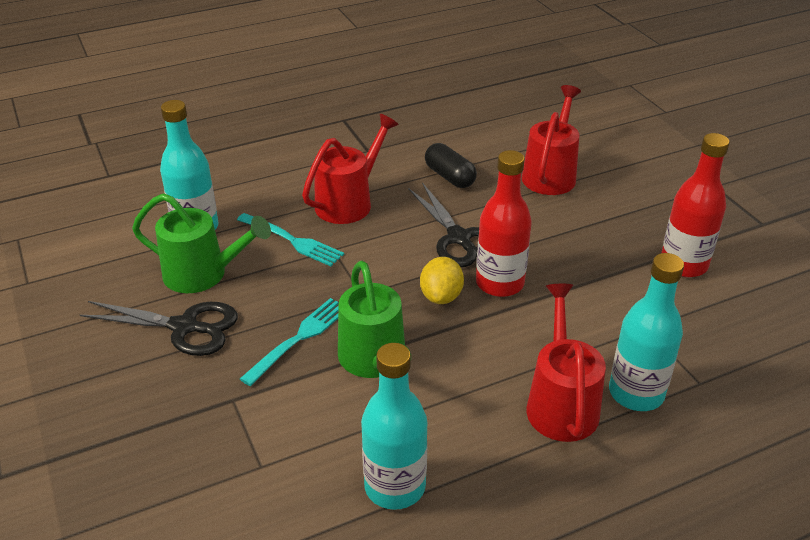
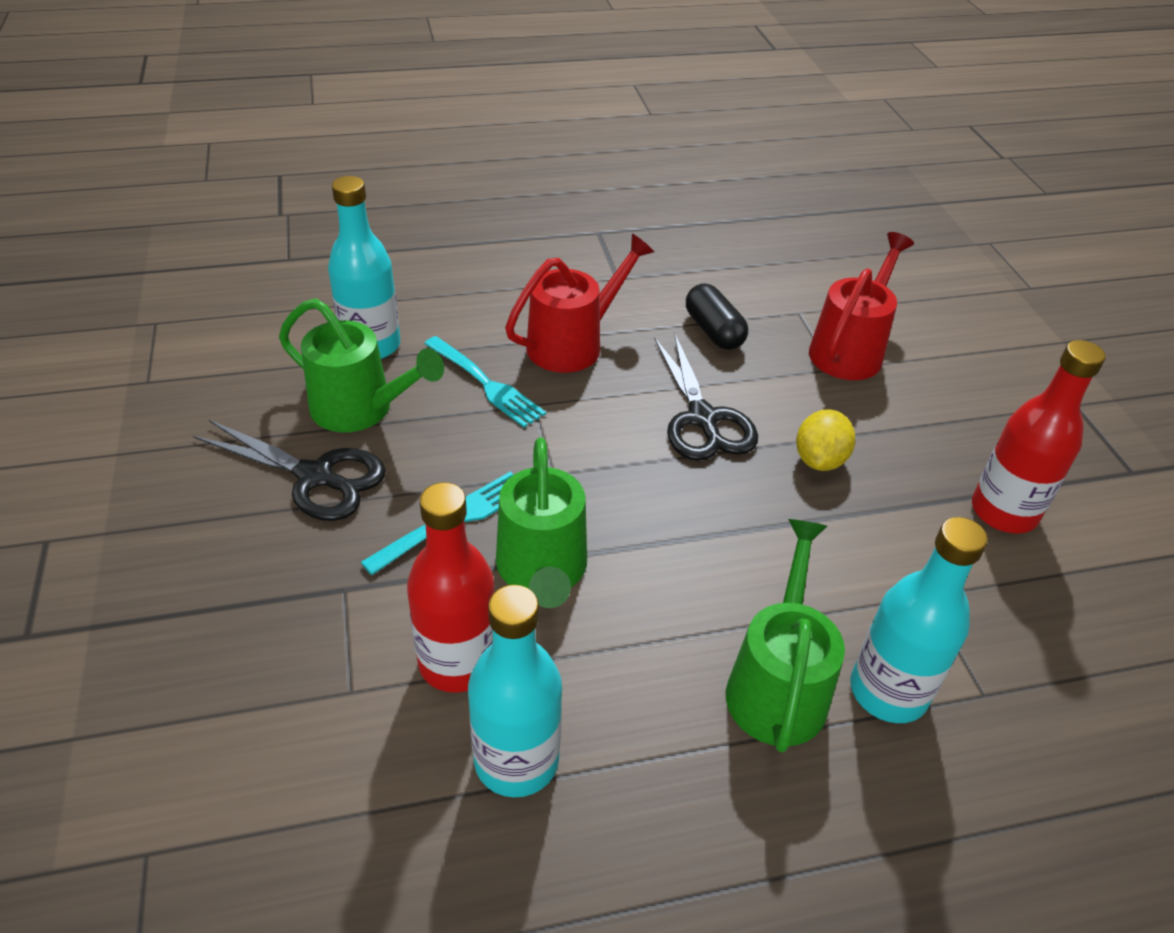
camera: 10 degrees right, 5 degrees up
yellow lemon [420,257,464,304] -> yellow lemon moved to [796,409,855,471]
red bottle [476,150,532,297] -> red bottle moved to [407,482,494,693]
red watering can [527,284,606,442] -> green watering can [726,519,845,753]

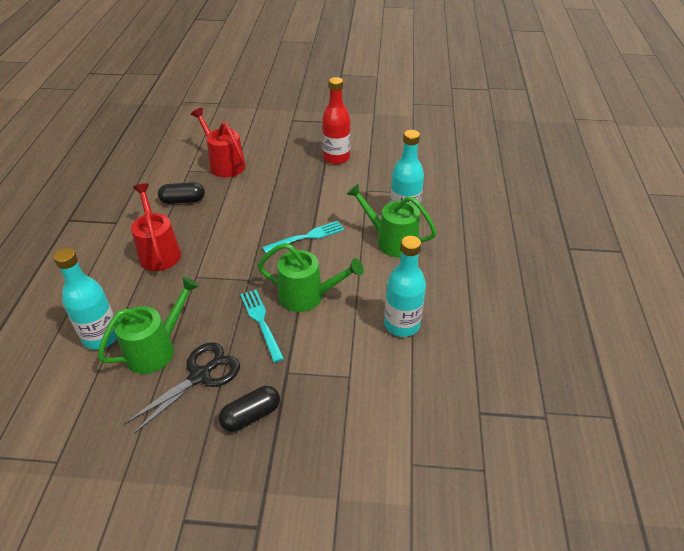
camera: 70 degrees left, 0 degrees up
red bottle [407,482,494,693] -> none
turquoise fork [424,336,546,428] -> turquoise fork moved to [262,221,344,253]
black scissors [654,334,758,461] -> none
yellow lemon [796,409,855,471] -> none
none -> black capsule [219,386,280,432]

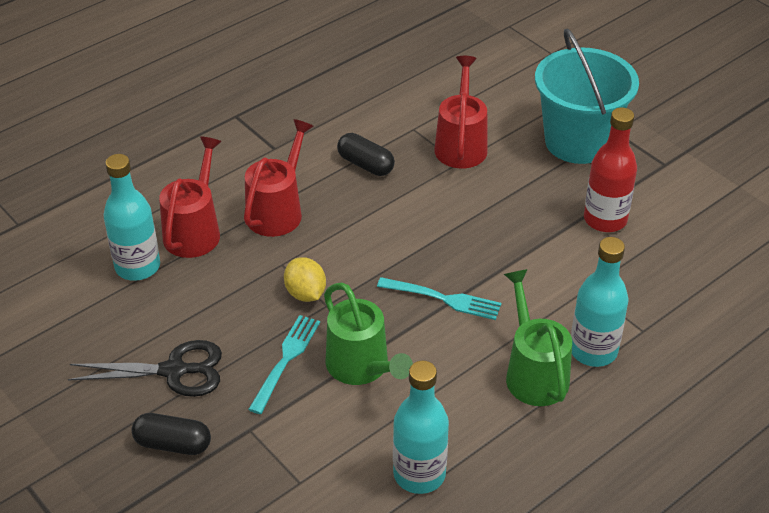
camera: 45 degrees right, 0 degrees up
green watering can [98,277,199,374] -> none
none -> red watering can [159,136,222,258]
none -> yellow lemon [284,257,326,302]
none -> turquoise bucket [535,28,639,164]

